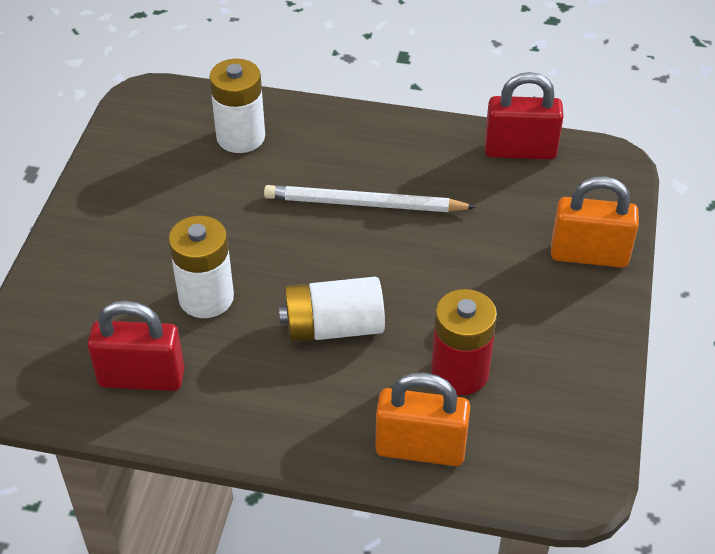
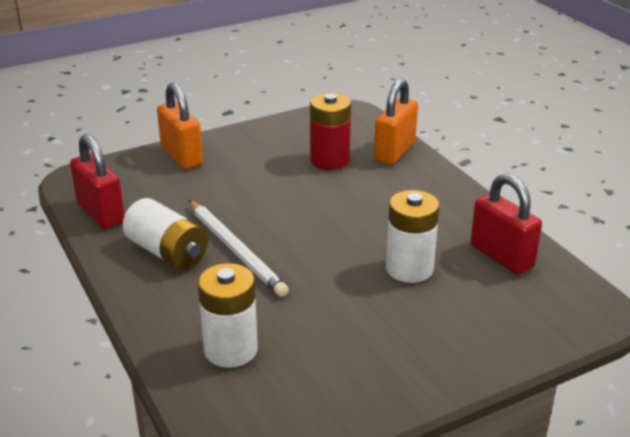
camera: 130 degrees left, 15 degrees down
white battery [279,277,385,343] -> white battery moved to [123,198,208,270]
orange padlock [375,373,470,466] -> orange padlock turned 60 degrees clockwise [374,78,418,164]

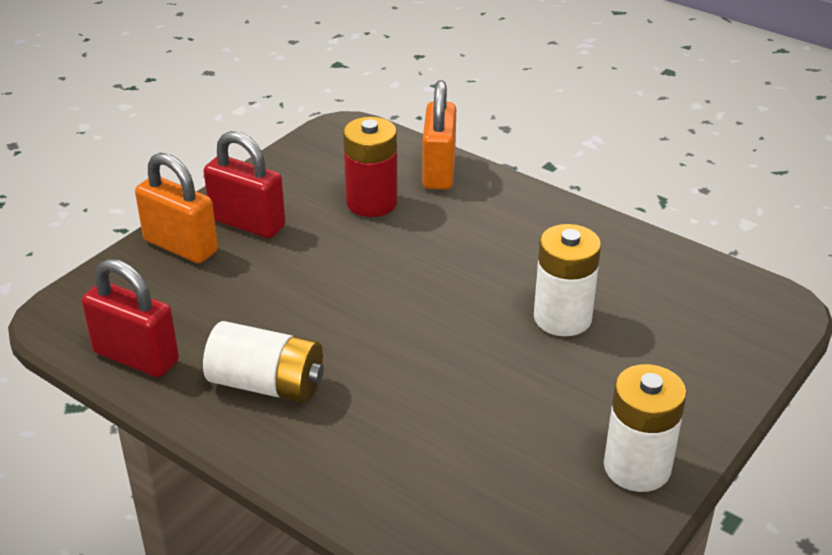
camera: 25 degrees left, 5 degrees up
white pencil [189,200,289,297] -> none
white battery [198,263,258,368] -> white battery moved to [604,364,687,492]
red padlock [471,174,542,275] -> red padlock moved to [204,131,286,238]

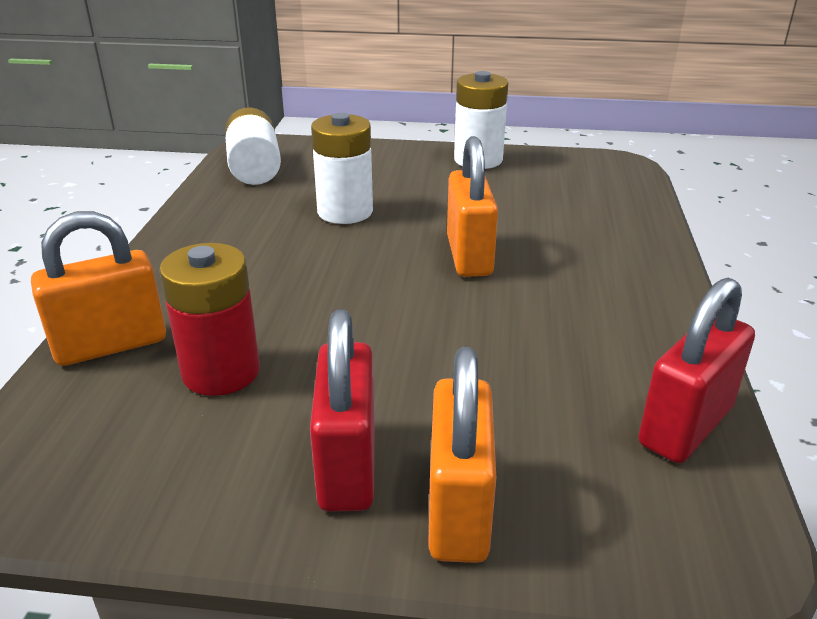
camera: 120 degrees left, 5 degrees down
red padlock [82,259,179,377] -> red padlock turned 45 degrees clockwise [638,278,755,463]
white battery [203,321,324,403] -> white battery moved to [225,107,281,185]
none -> orange padlock [447,136,498,277]

